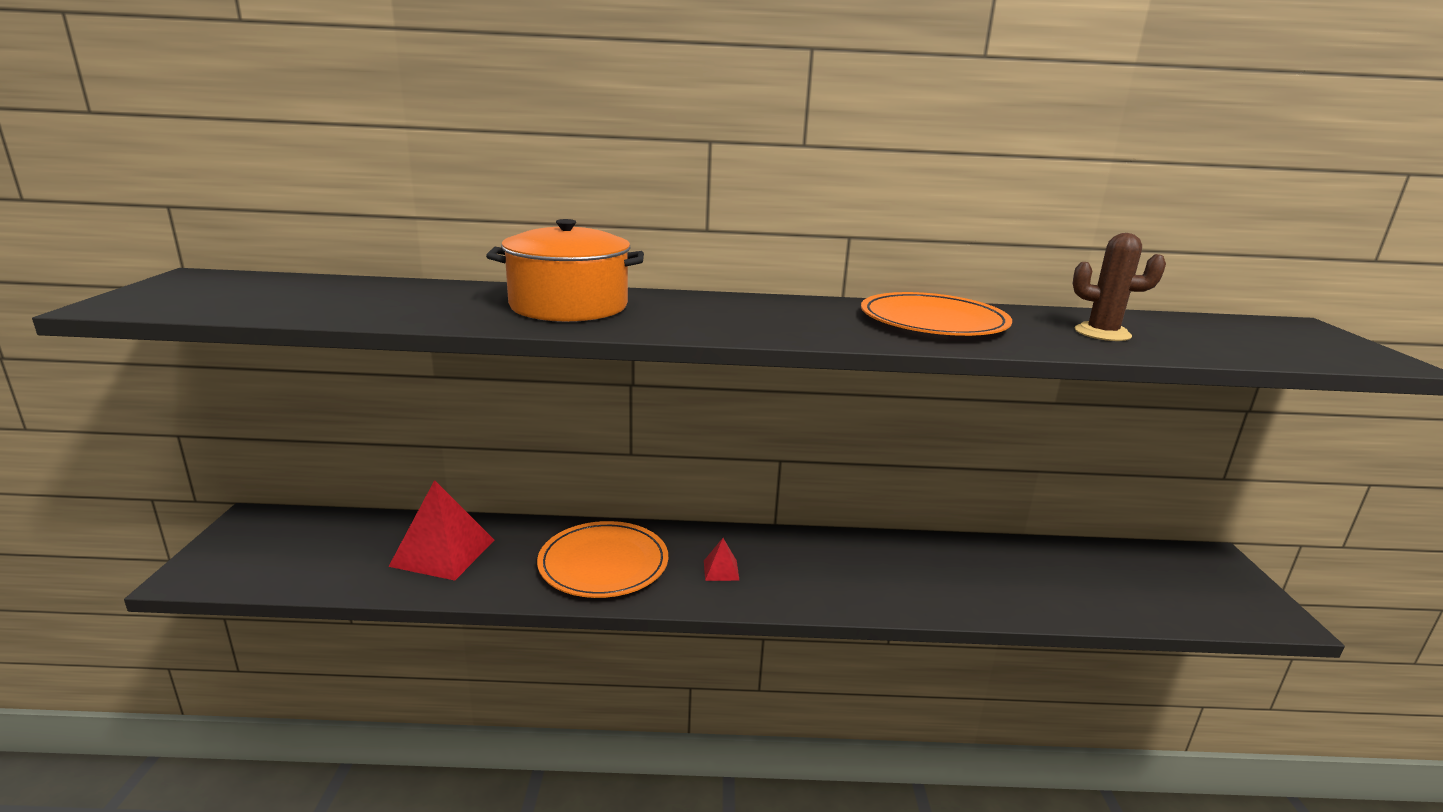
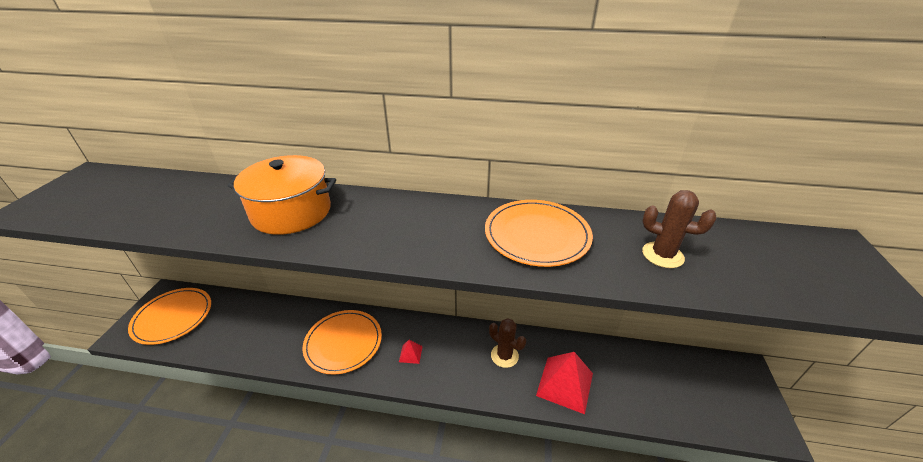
camera: 10 degrees right, 15 degrees up
red pyramid [388,480,494,581] -> red pyramid moved to [536,352,593,414]
none -> orange plate [128,288,211,345]
none -> brown cactus [489,318,526,368]

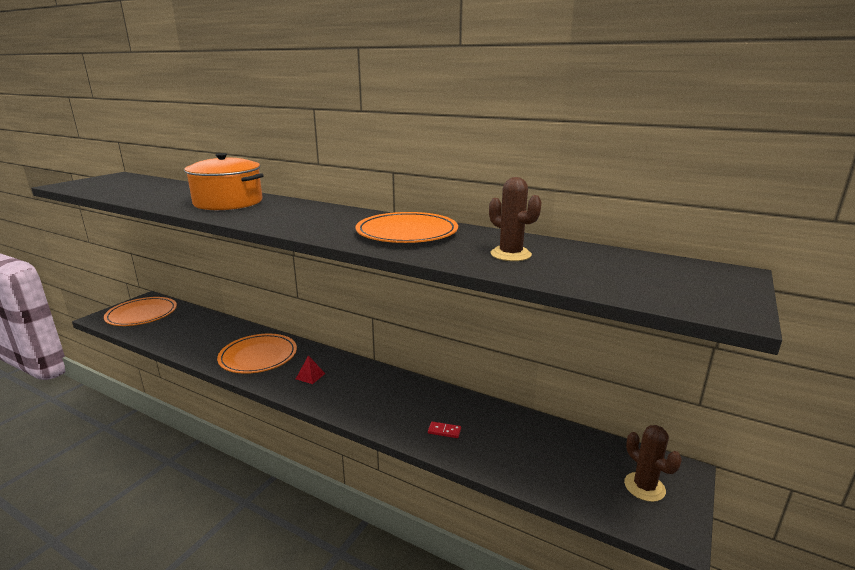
camera: 20 degrees right, 15 degrees down
brown cactus [489,318,526,368] -> brown cactus moved to [624,425,682,502]
red pyramid [536,352,593,414] -> red domino [428,422,461,438]

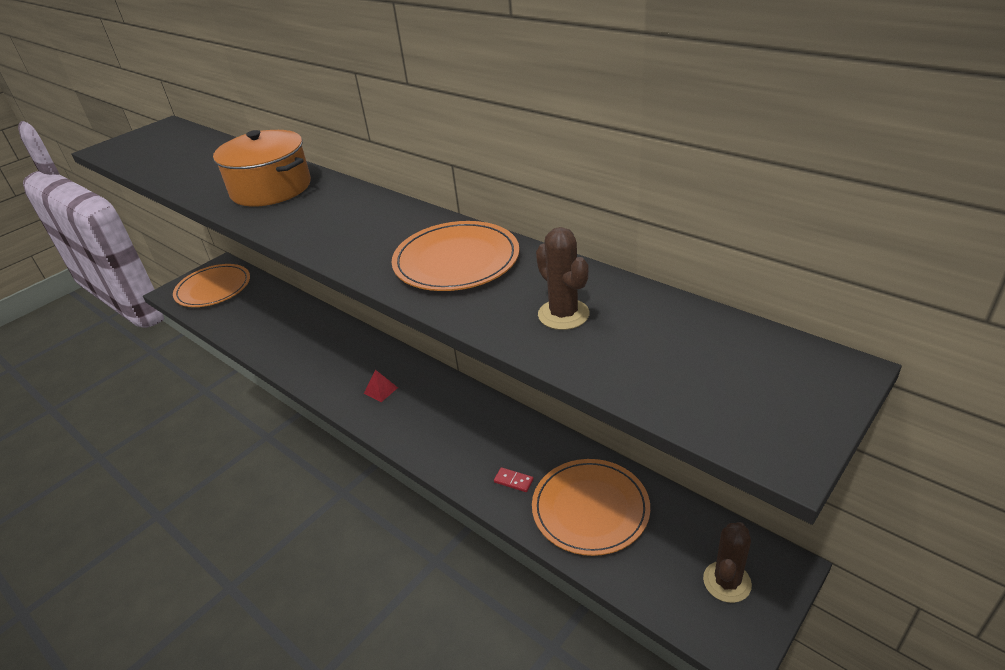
camera: 15 degrees right, 15 degrees up
orange plate [217,333,297,374] -> orange plate moved to [532,459,650,556]
brown cactus [624,425,682,502] -> brown cactus turned 45 degrees clockwise [703,522,752,603]

